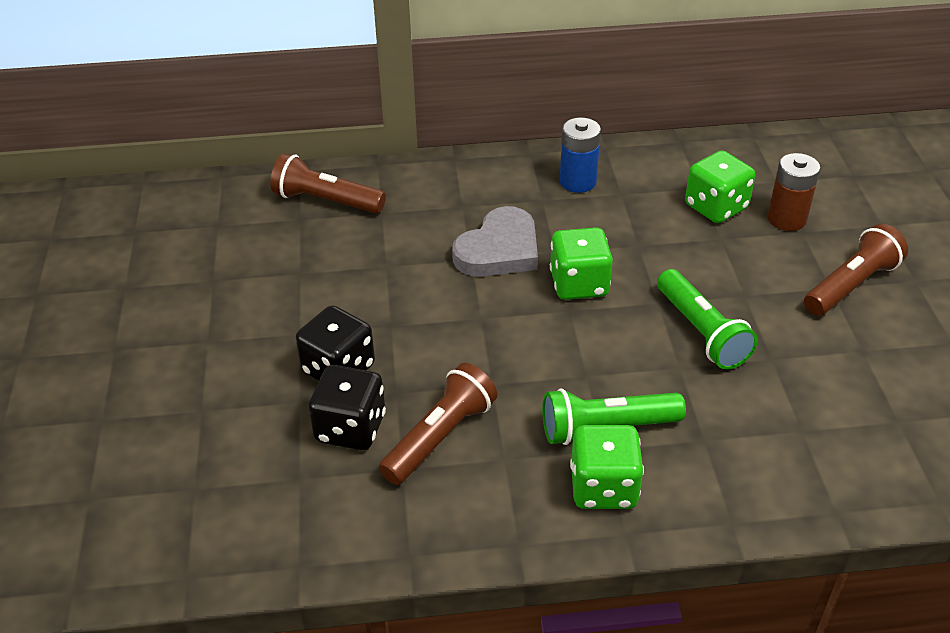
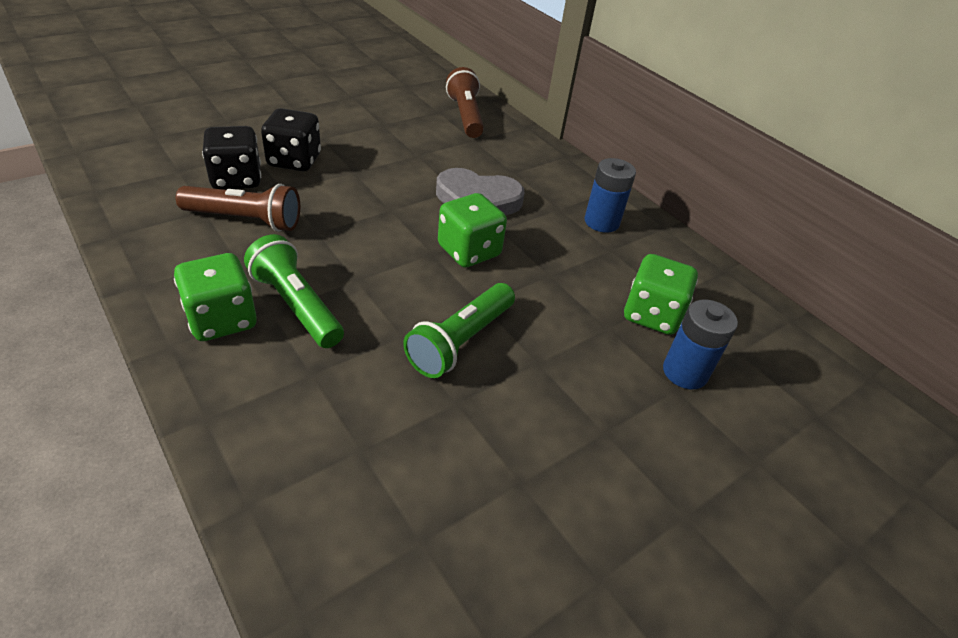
camera: 55 degrees right, 0 degrees up
brown battery [768,153,820,231] -> blue battery [663,300,738,389]
brown flashlight [804,224,908,316] -> none

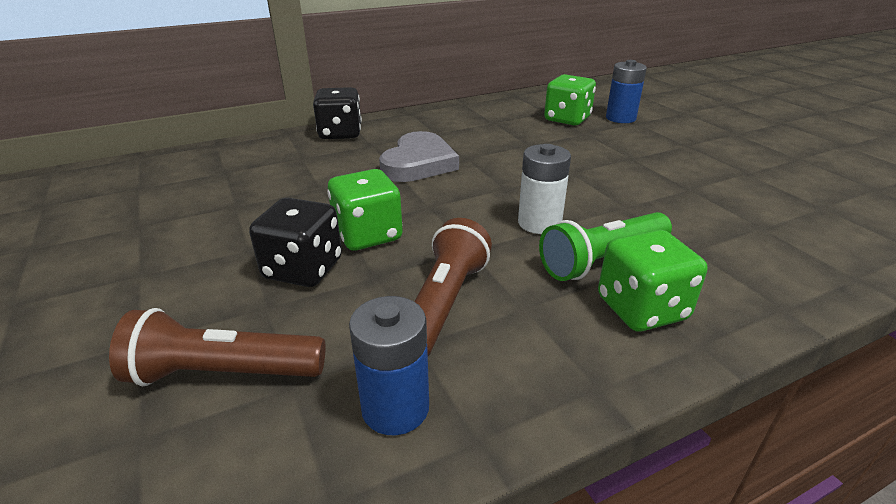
camera: 75 degrees left, 10 degrees down
black dice [202,126,261,190] -> black dice moved to [313,87,362,139]
green flashlight [403,283,515,378] -> none
green dice [438,193,507,267] -> green dice moved to [327,169,403,250]
brown flashlight [446,67,484,138] -> brown flashlight moved to [109,308,326,386]
blue battery [585,158,636,233] -> blue battery moved to [349,296,429,435]
none -> white battery [518,144,571,234]

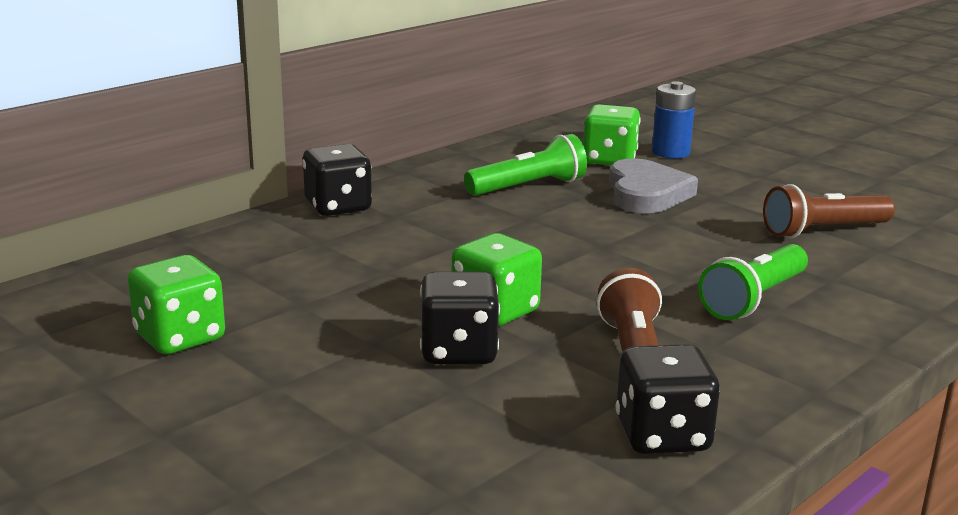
camera: 20 degrees left, 10 degrees down
brown flashlight [109,308,326,386] -> brown flashlight moved to [763,184,895,238]
blue battery [349,296,429,435] -> black dice [616,344,720,454]
grey heart [379,131,459,182] -> grey heart moved to [609,158,698,213]
white battery [518,144,571,234] -> none
green dice [598,229,707,331] -> green dice moved to [128,255,225,354]
none -> green flashlight [464,134,587,196]

